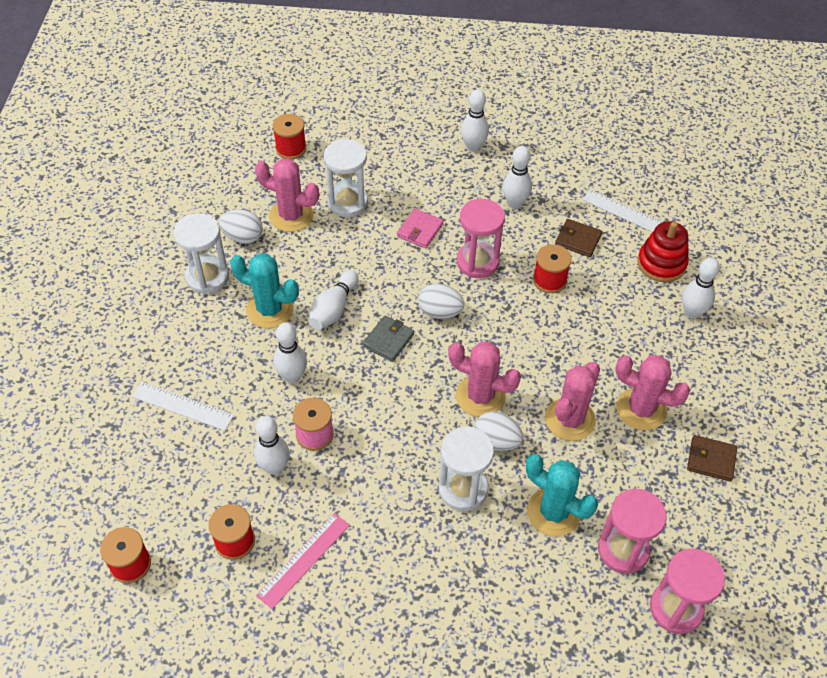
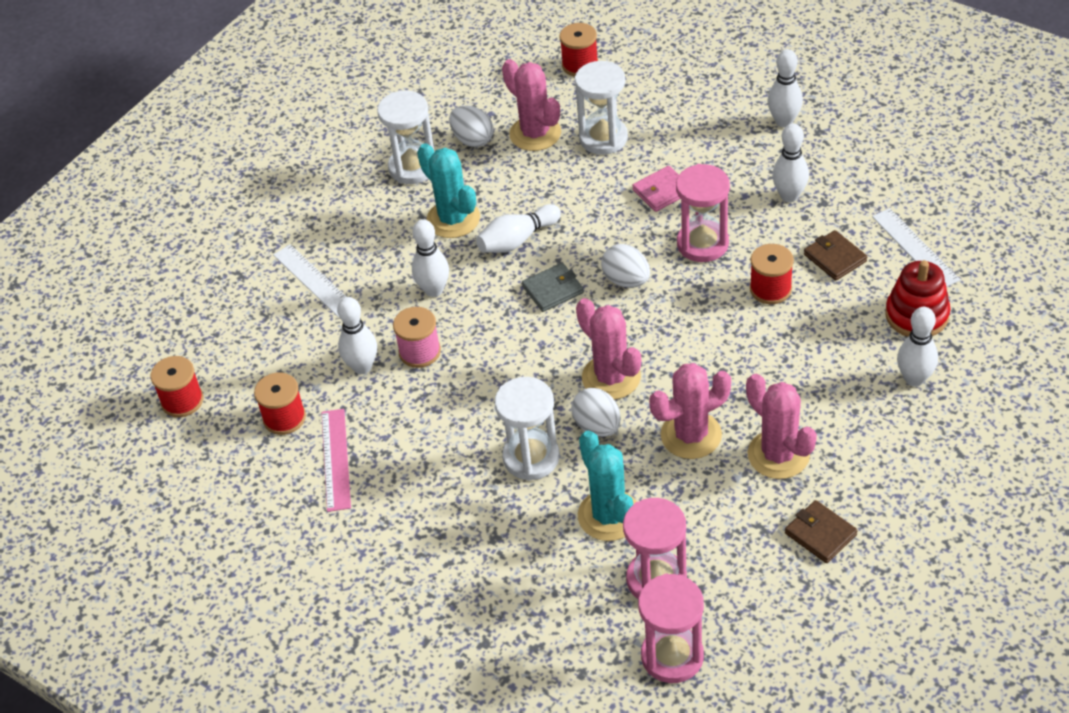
camera: 35 degrees right, 5 degrees down
pink ruler [256,513,350,609] -> pink ruler turned 75 degrees counterclockwise [321,409,351,512]

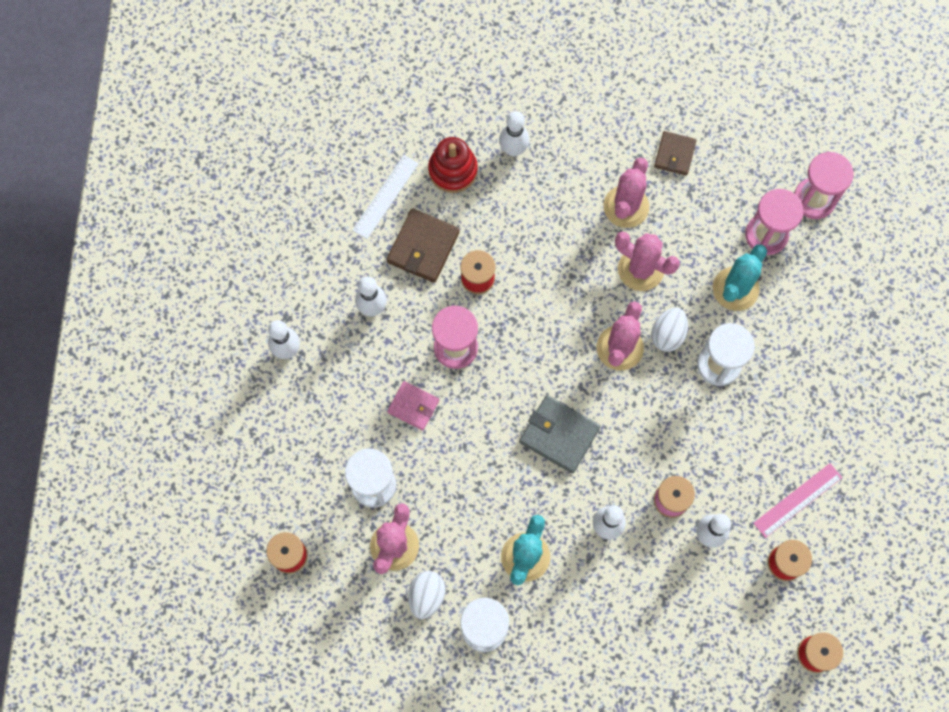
camera: 125 degrees left, 25 degrees up
white ruler [273,244,346,317] -> none
white bowling pin [476,204,561,253] -> none
grey wallet [522,263,584,312] -> grey wallet [519,395,601,473], size x1.54
white egg [601,244,650,288] -> none
brown wallet [804,230,867,281] -> brown wallet [387,208,460,283], size x1.54

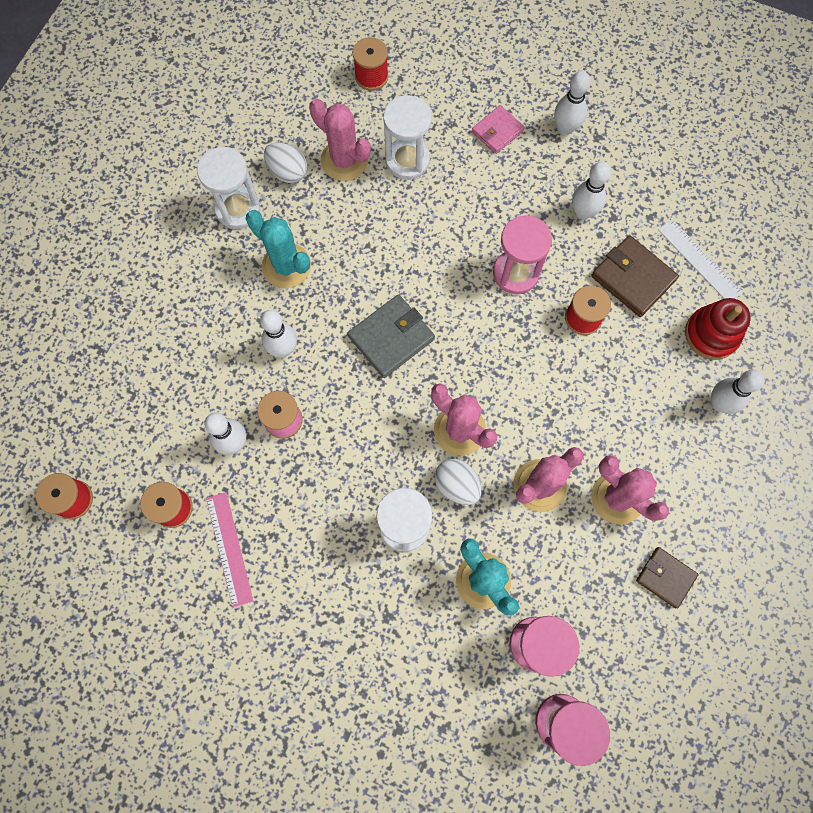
camera: 110 degrees right, 0 degrees up
pink wallet [387,381,439,430] -> pink wallet moved to [472,105,525,154]

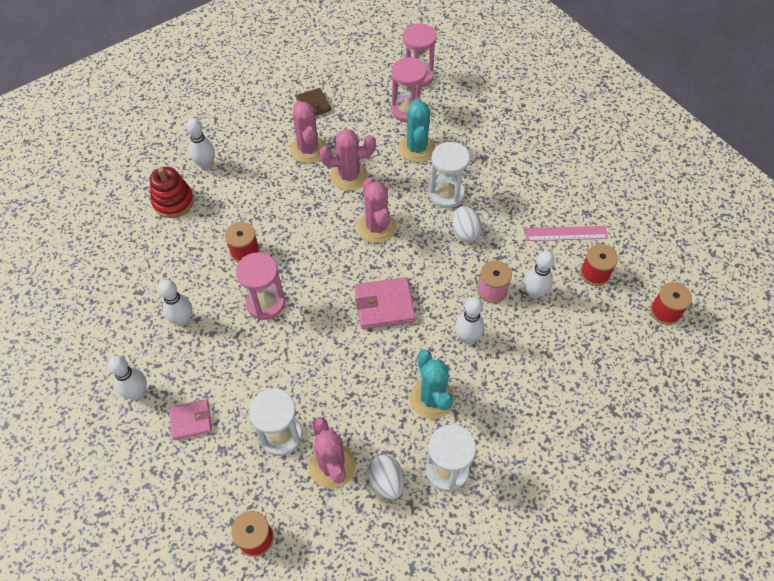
camera: 150 degrees left, 15 degrees down
pink ruler [206,492,253,608] -> pink ruler turned 75 degrees clockwise [525,226,608,241]
grey wallet [347,294,435,378] -> pink wallet [354,277,416,329]
white egg [435,459,482,505] -> white egg moved to [452,206,482,242]
brown wallet [591,235,679,317] -> none
white ruler [658,219,743,299] -> none

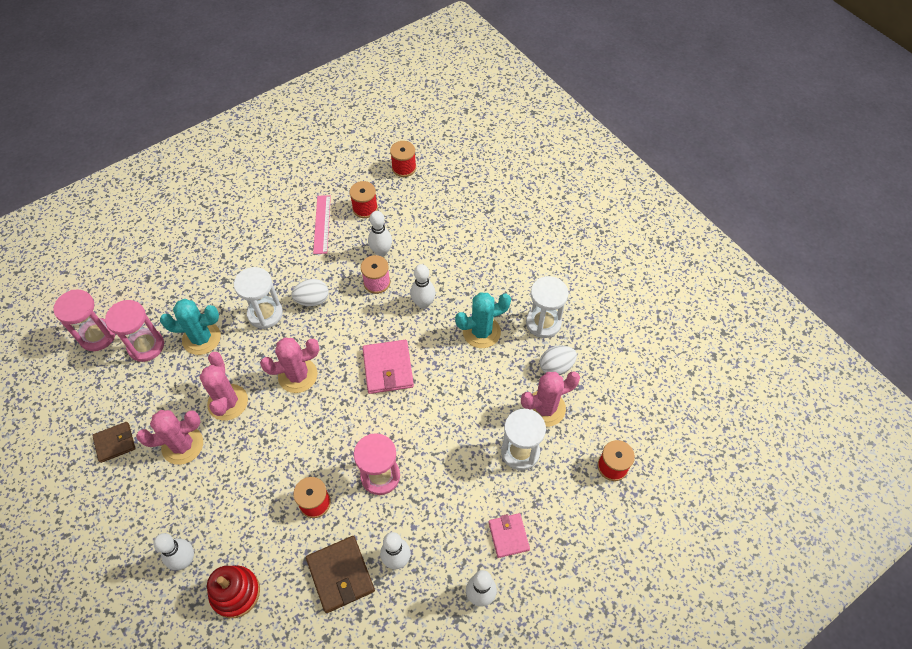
camera: 90 degrees left, 0 degrees up
none -> brown wallet [306,536,375,613]

